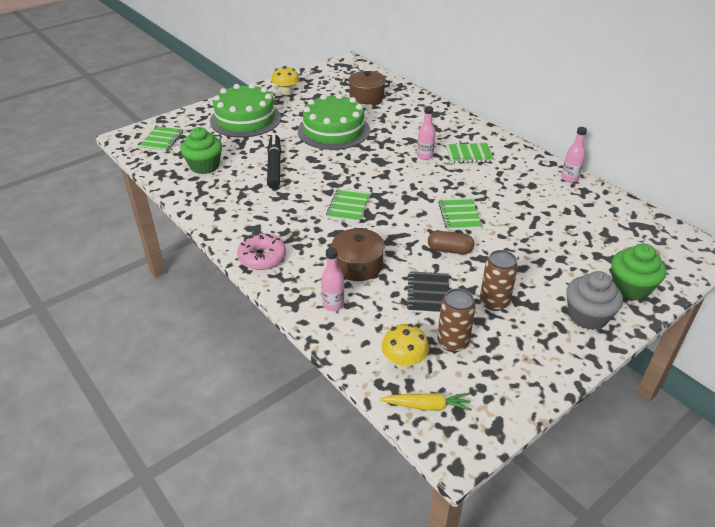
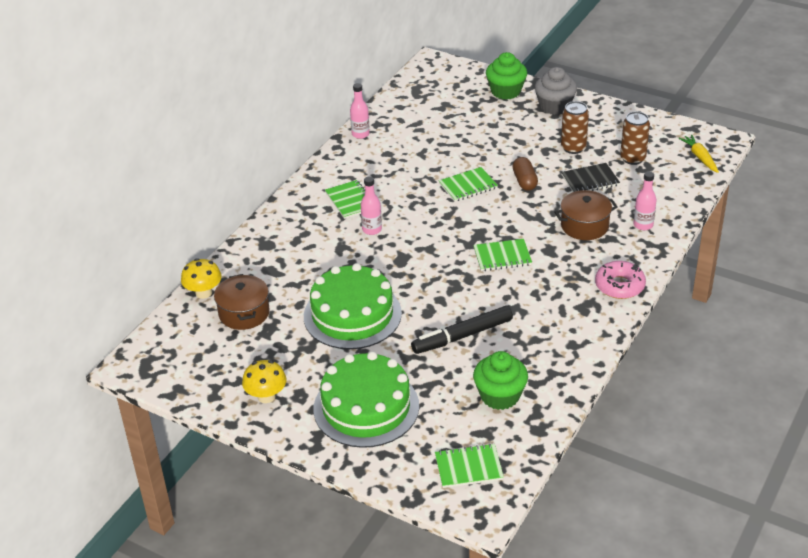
camera: 110 degrees left, 0 degrees up
yellow mushroom [381,324,429,370] -> yellow mushroom moved to [181,258,222,299]

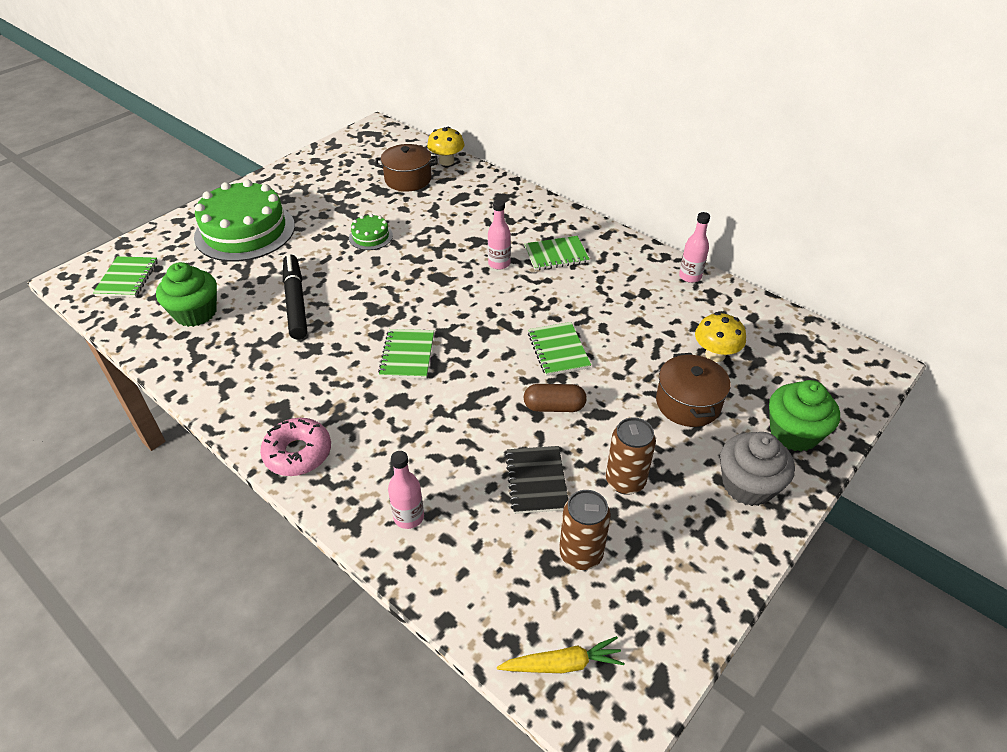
camera: 100 degrees right, 5 degrees up
yellow mushroom [242,360,286,403] -> yellow mushroom moved to [695,312,746,362]
green cake [304,263,402,349] -> green cake [349,214,393,250], size x0.44
brown pot [554,190,618,240] -> brown pot moved to [656,353,730,427]

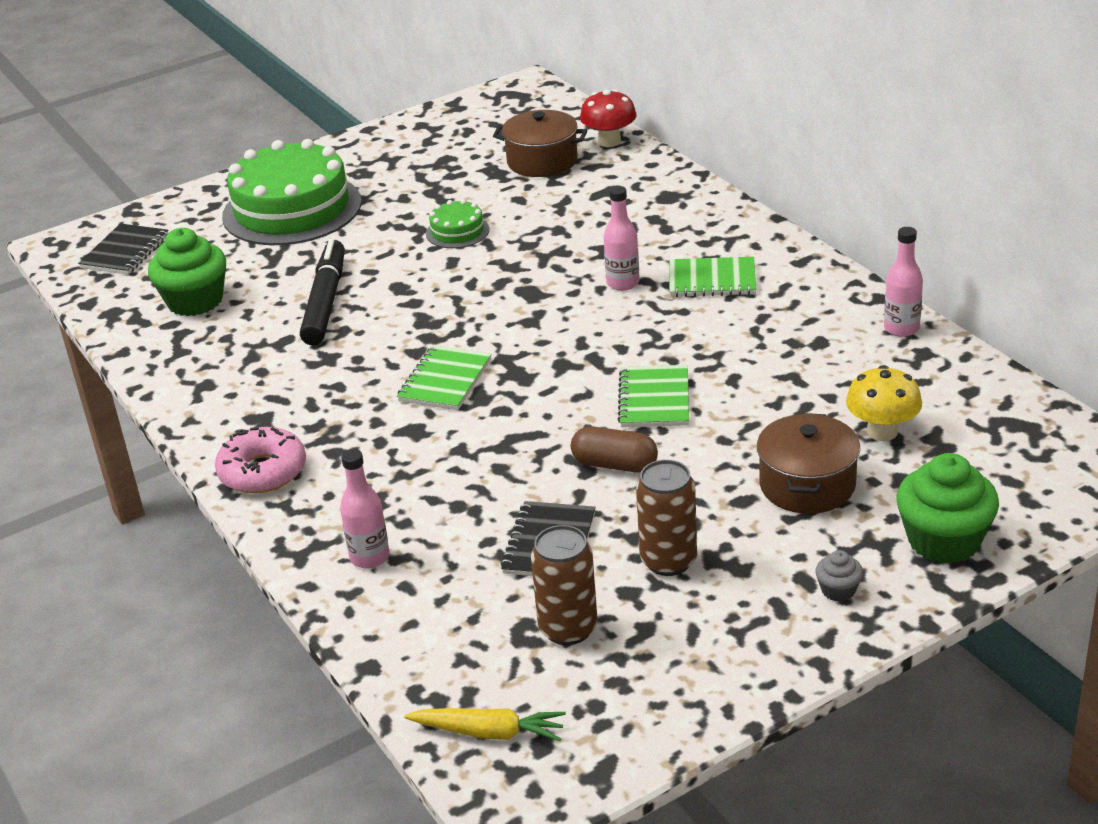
camera: 20 degrees right, 10 degrees down
green notebook [93,256,158,297] -> black notebook [78,223,169,275]
yellow mushroom [427,127,464,166] -> red mushroom [580,89,637,147]
grey cupcake [720,432,795,506] -> grey cupcake [815,550,863,602], size x0.46

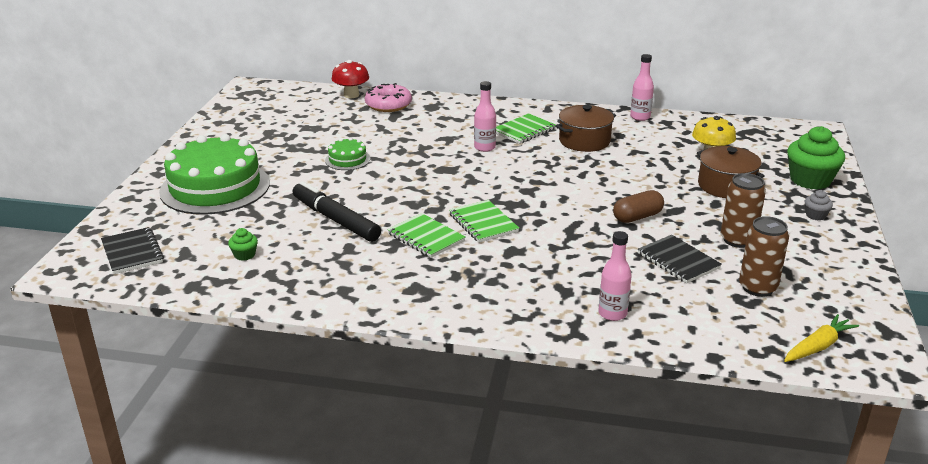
camera: 50 degrees left, 5 degrees down
green cupcake [148,228,226,316] -> green cupcake [228,228,258,261], size x0.46
pink donut [215,427,306,493] -> pink donut moved to [365,83,412,112]
brown pot [493,110,587,177] -> brown pot moved to [555,105,616,152]
green notebook [618,365,689,427] -> green notebook moved to [387,213,466,258]

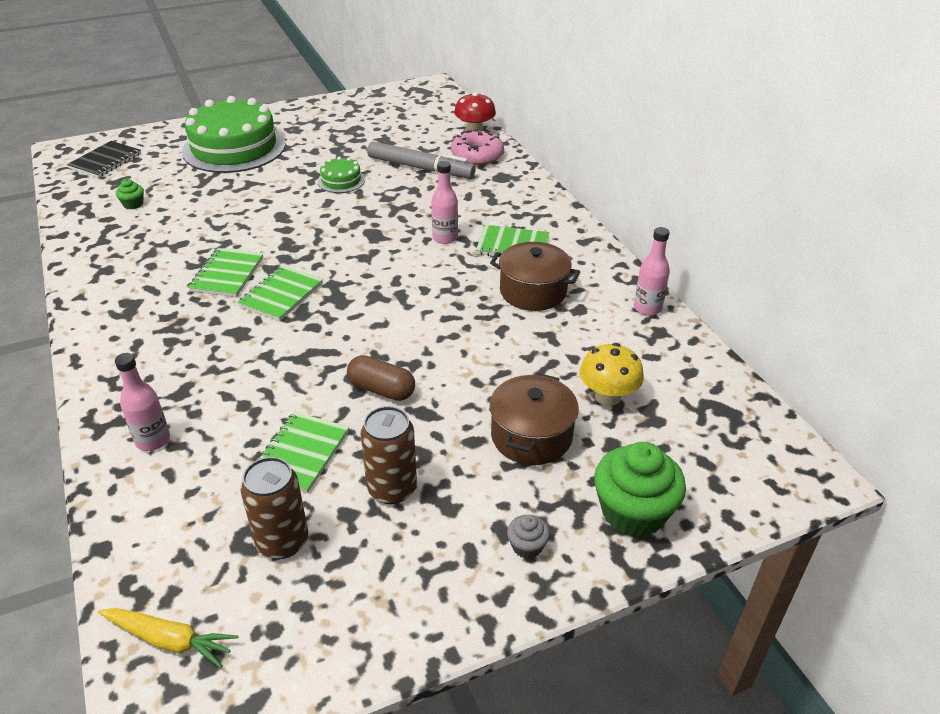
camera: 55 degrees right, 10 degrees up
black marker [293,181,381,242] -> none
black notebook [638,235,722,284] -> green notebook [256,411,349,493]
none -> grey marker [367,141,476,178]

